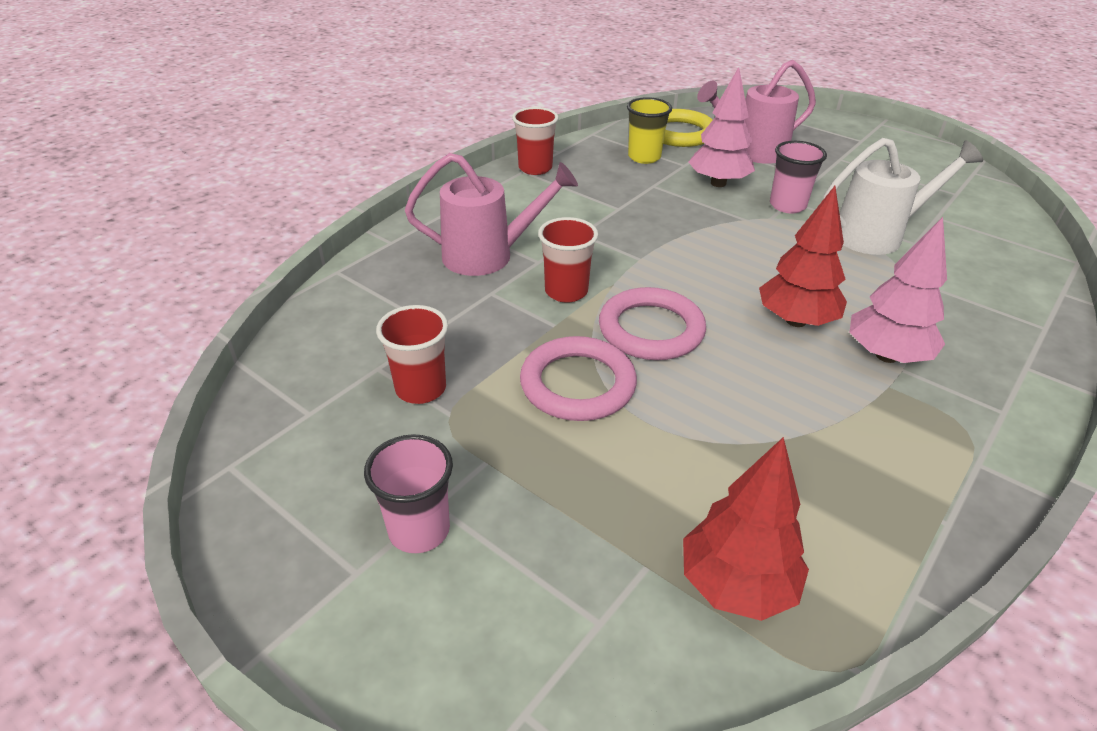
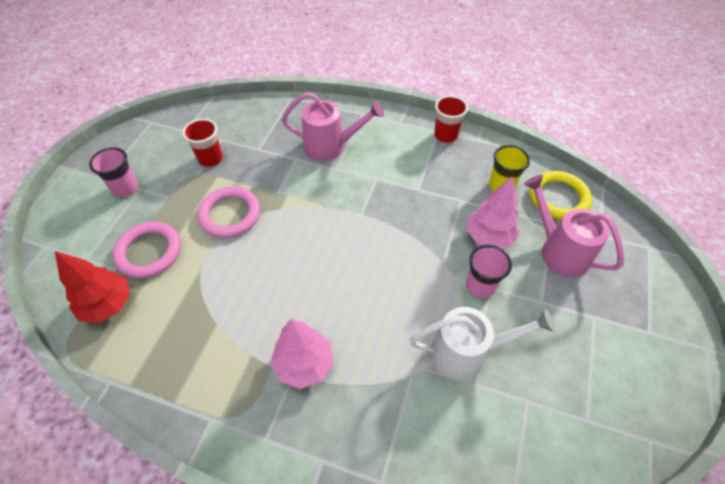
camera: 70 degrees right, 15 degrees up
pink watering can [405,153,578,276] -> pink watering can turned 60 degrees counterclockwise [282,92,384,161]
red cup [538,217,598,303] -> none
pink ring [599,287,706,360] -> pink ring moved to [113,221,181,278]
red tree [759,186,847,327] -> none
white watering can [823,138,983,255] -> white watering can turned 60 degrees counterclockwise [410,307,556,381]

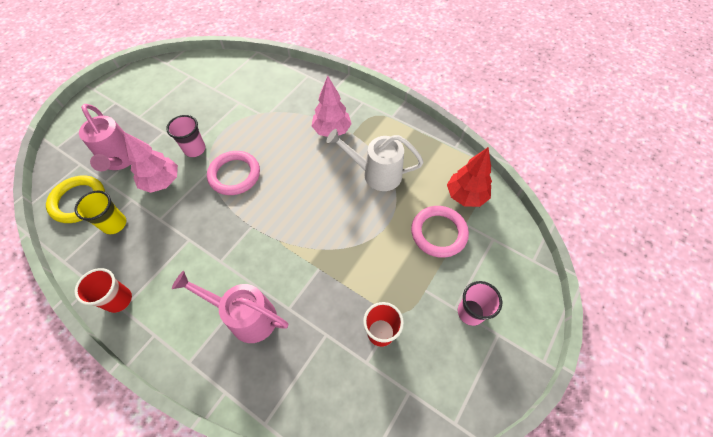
camera: 165 degrees left, 5 degrees up
pink ring [197,186,260,238] -> pink ring moved to [207,151,260,195]
white watering can [410,307,556,381] -> white watering can moved to [326,129,424,191]

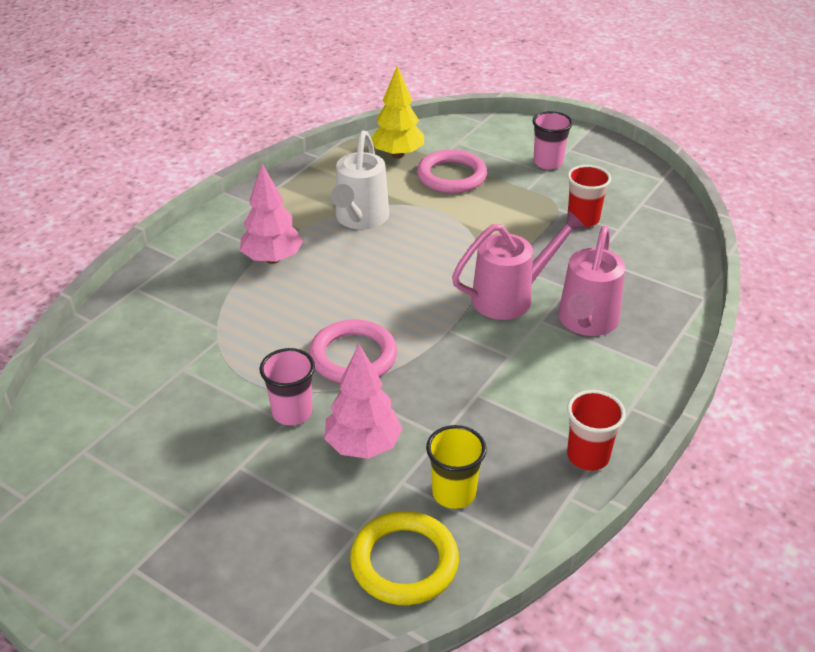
camera: 90 degrees left, 20 degrees down
pink watering can [79,104,132,171] -> pink watering can moved to [452,211,586,320]
red tree [447,147,492,207] -> yellow tree [371,66,424,158]

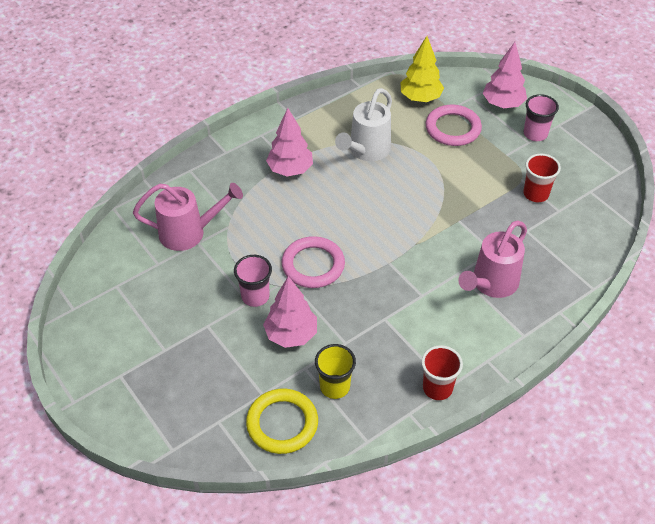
camera: 20 degrees right, 10 degrees up
pink watering can [452,211,586,320] -> pink watering can moved to [133,183,243,251]
none -> pink tree [483,42,527,108]

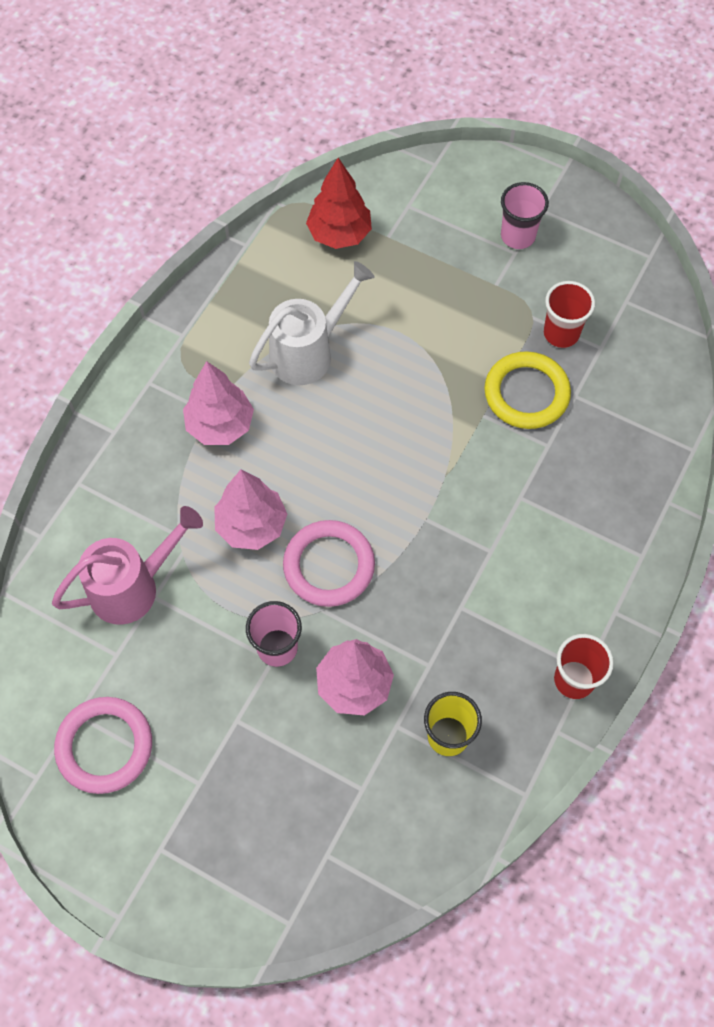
camera: 25 degrees left, 15 degrees up
yellow ring [246,389,318,454] -> yellow ring moved to [484,351,571,429]
white watering can [335,88,392,161] -> white watering can turned 135 degrees counterclockwise [249,261,375,385]
yellow tree [400,36,444,102] -> red tree [306,158,372,249]
pink ring [426,105,482,146] -> pink ring moved to [54,697,152,794]
pink watering can [458,221,527,298] -> none
pink tree [483,42,527,108] -> pink tree moved to [214,469,287,550]

